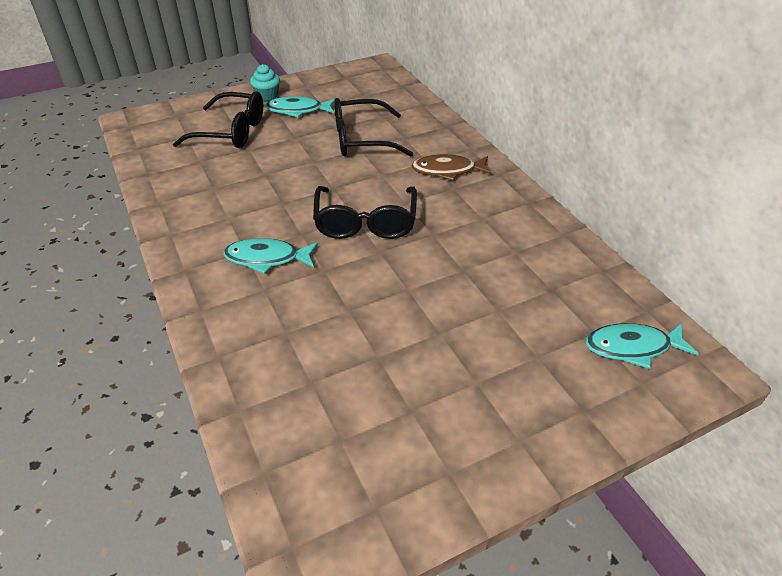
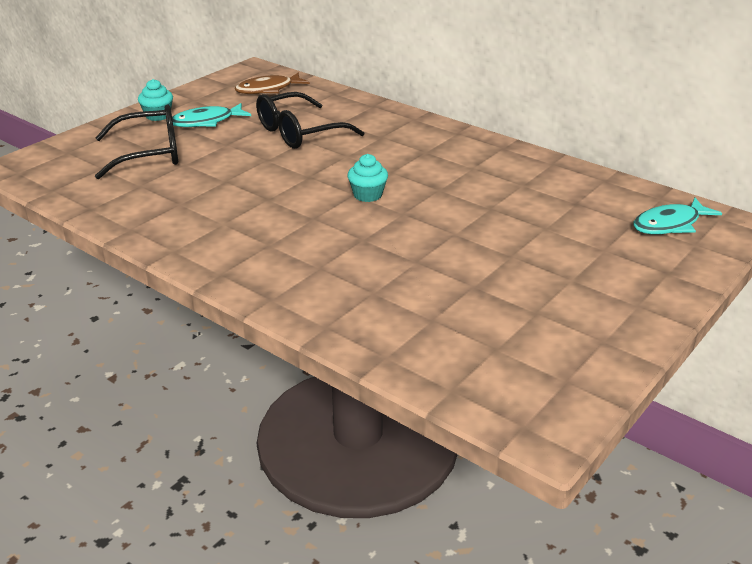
camera: 25 degrees left, 10 degrees down
turquoise fish [223,238,318,274] -> none
black glasses [313,186,417,239] -> turquoise cupcake [347,154,388,202]
brown fish [412,154,493,181] -> brown fish moved to [235,73,310,94]

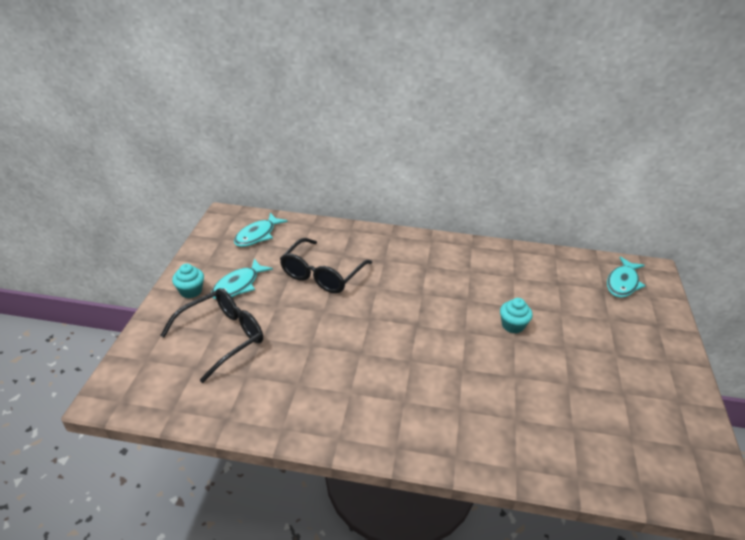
camera: 30 degrees left, 5 degrees up
brown fish [235,73,310,94] -> turquoise fish [234,213,288,247]
turquoise cupcake [347,154,388,202] -> turquoise cupcake moved to [500,298,533,333]

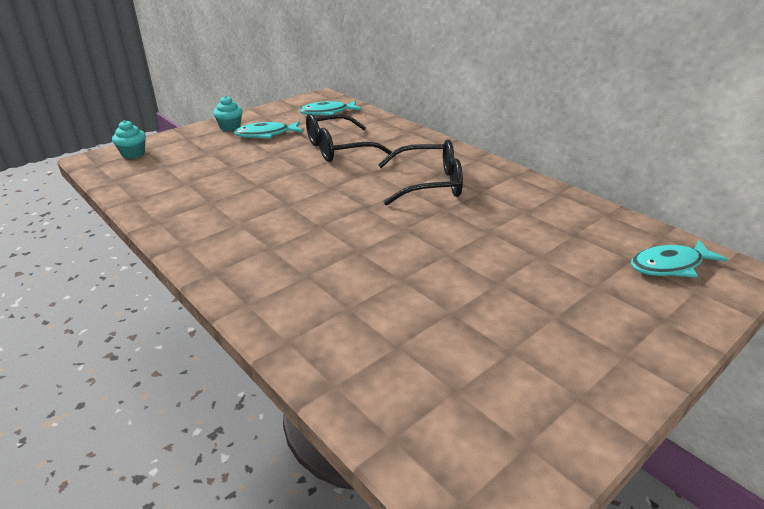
camera: 40 degrees right, 5 degrees down
black glasses [160,288,263,383] -> black glasses moved to [378,139,463,206]
turquoise cupcake [500,298,533,333] -> turquoise cupcake moved to [112,120,146,159]

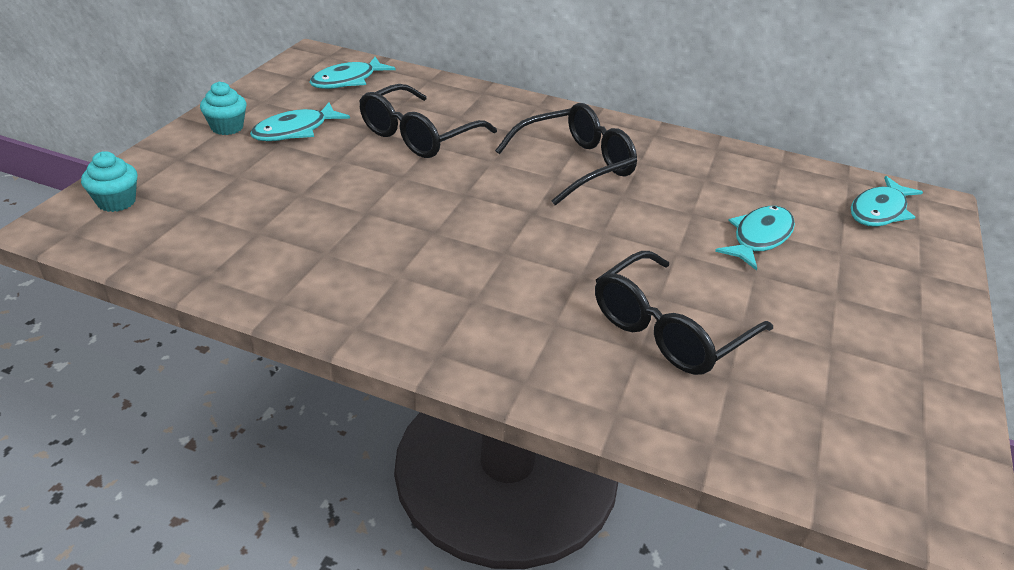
camera: 30 degrees left, 5 degrees up
none -> black glasses [595,251,773,375]
none -> turquoise fish [715,206,795,271]

